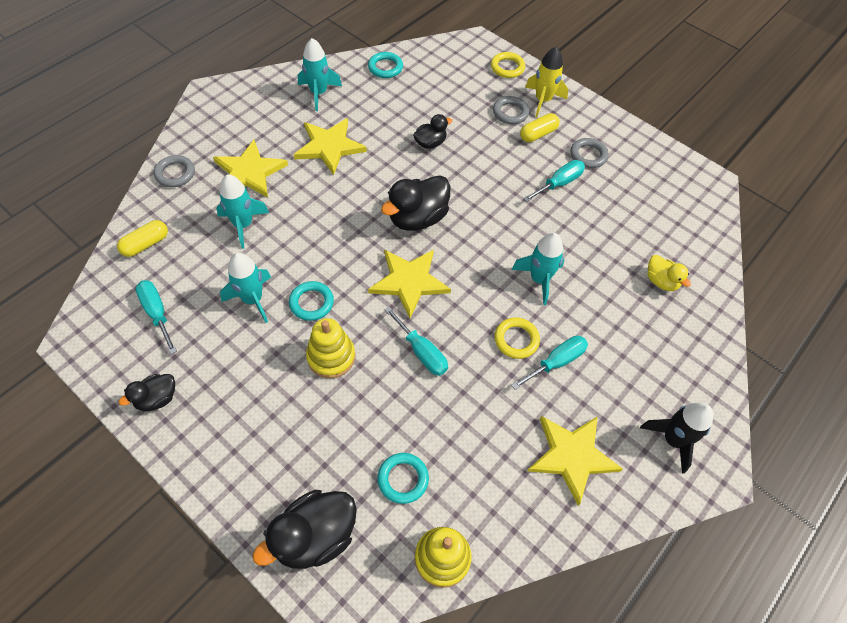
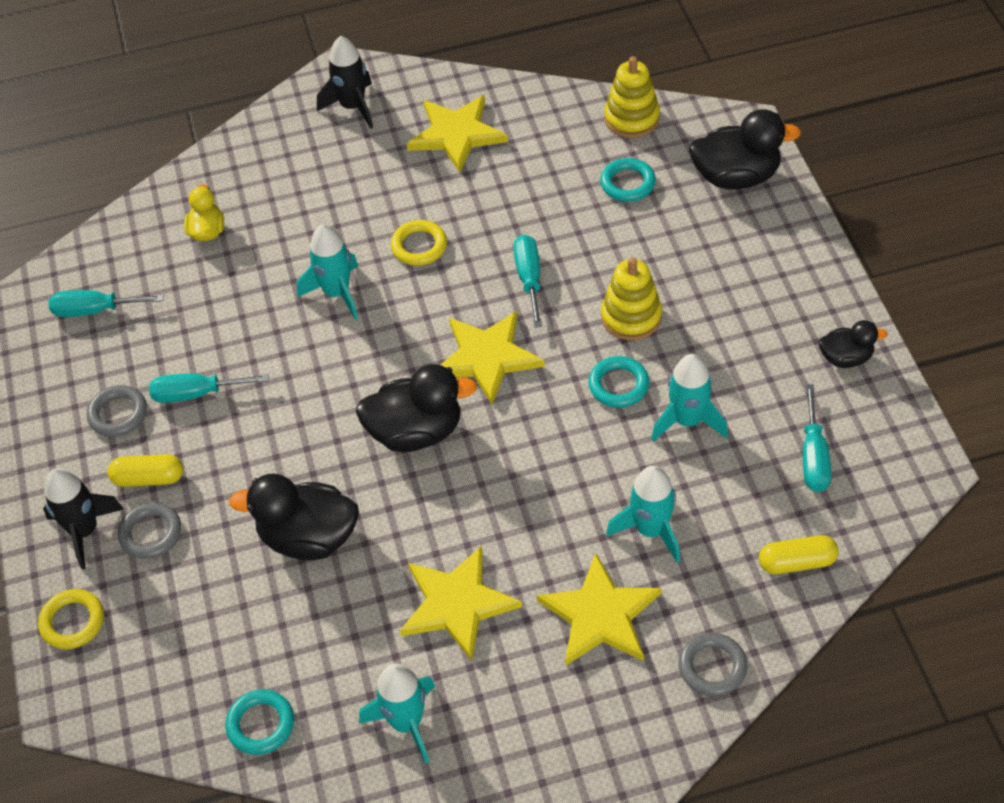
camera: 140 degrees left, 5 degrees down
black duck [413,114,452,149] -> black duck [229,473,359,560], size x1.77
turquoise screwdriver [511,336,588,390] -> turquoise screwdriver moved to [49,290,164,317]
yellow rocket [525,47,568,117] -> black rocket [43,468,124,570]

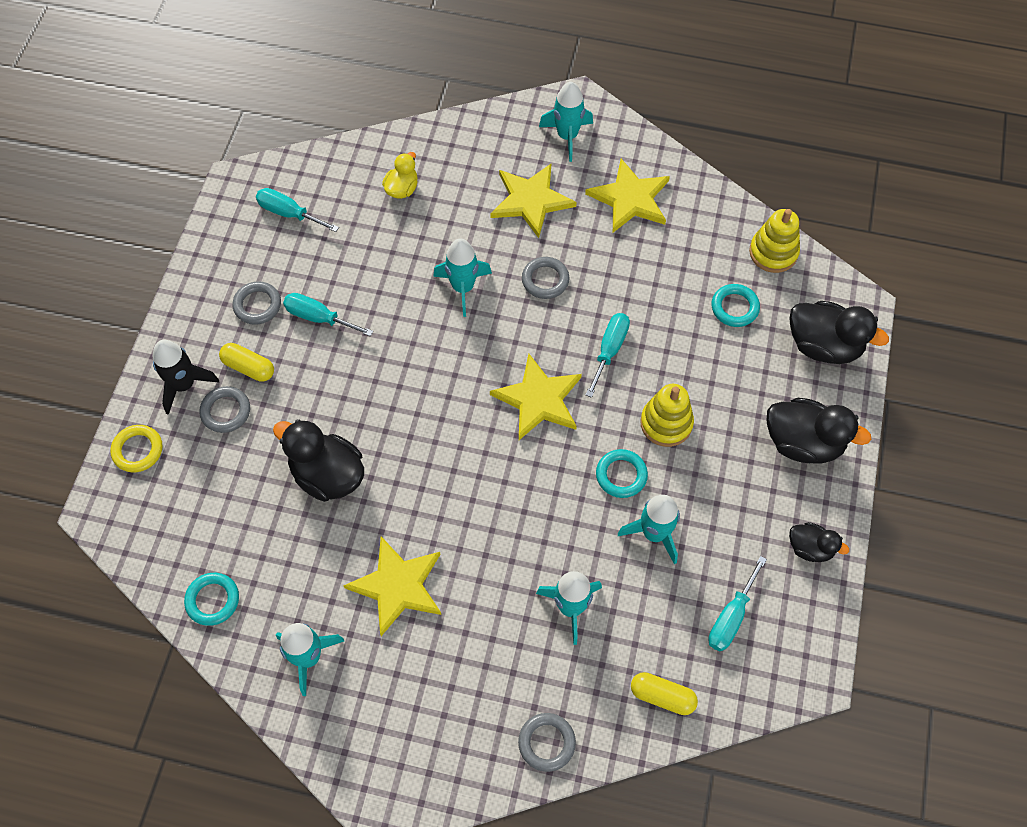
camera: 25 degrees right, 10 degrees up
black rocket [317,36,373,129] -> turquoise rocket [539,82,593,162]
black duck [356,364,477,452] -> black duck moved to [767,398,871,463]
yellow ring [391,220,447,266] -> grey ring [522,257,570,299]
yellow star [537,553,661,666] -> yellow star moved to [490,164,577,238]

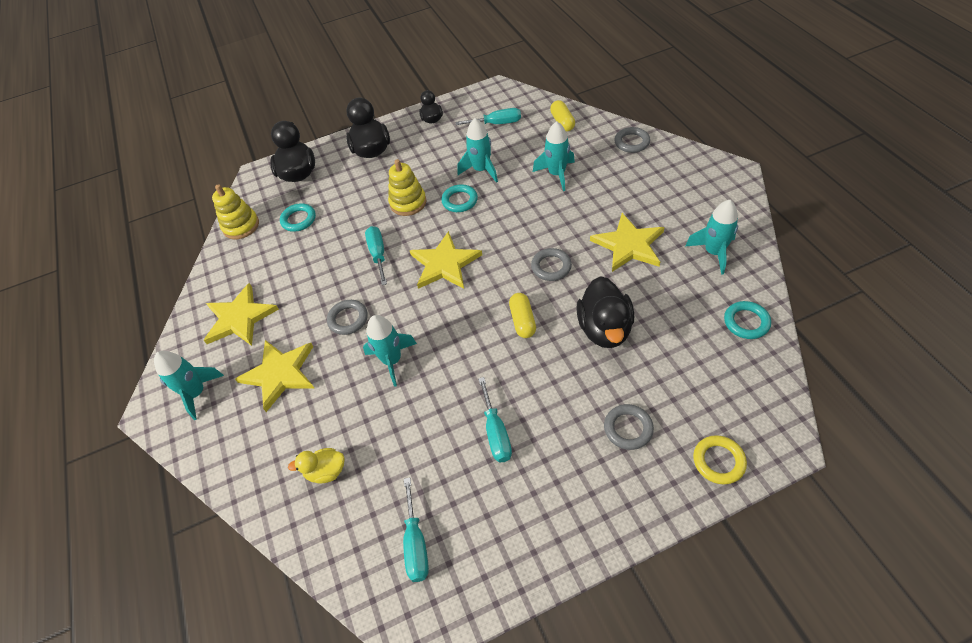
camera: 120 degrees left, 10 degrees down
black rocket [153,340,219,415] -> none
yellow capsule [219,343,274,382] -> yellow capsule moved to [509,293,536,338]
grey ring [233,281,281,325] -> grey ring moved to [531,248,572,281]
turquoise screwdriver [586,313,630,398] -> turquoise screwdriver turned 90 degrees clockwise [365,226,387,285]

